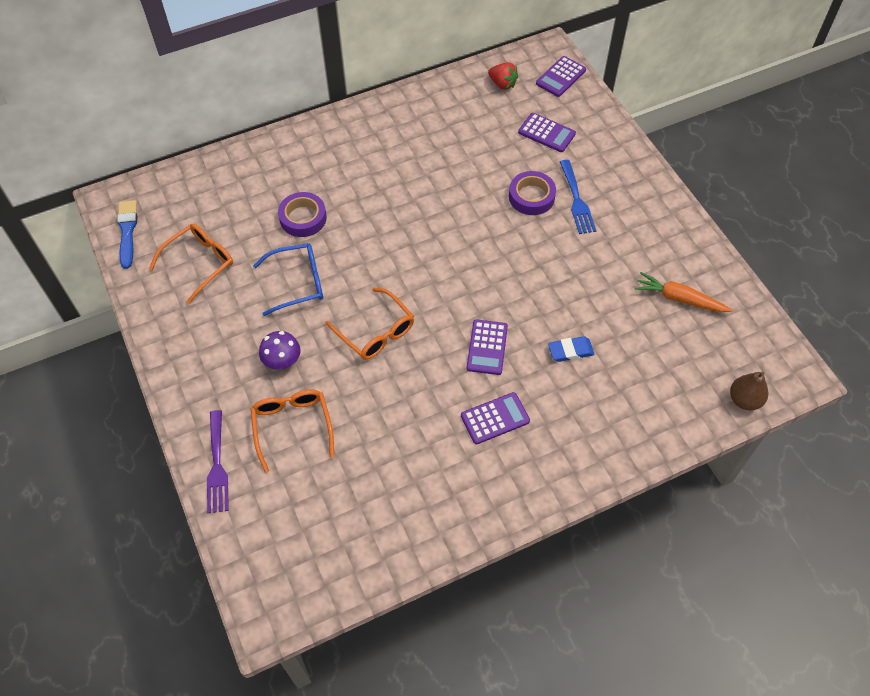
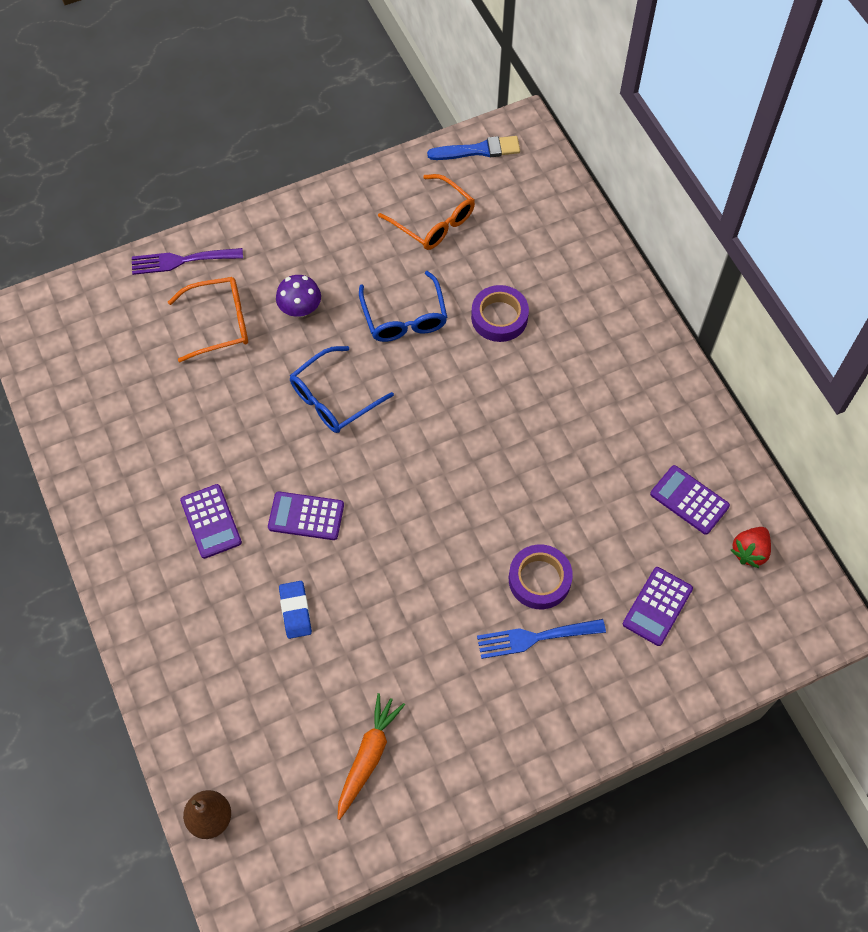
camera: 90 degrees right, 5 degrees up
orange glasses [325,288,414,360] -> blue glasses [290,346,394,433]
purple calculator [536,56,586,97] -> purple calculator moved to [650,465,730,535]

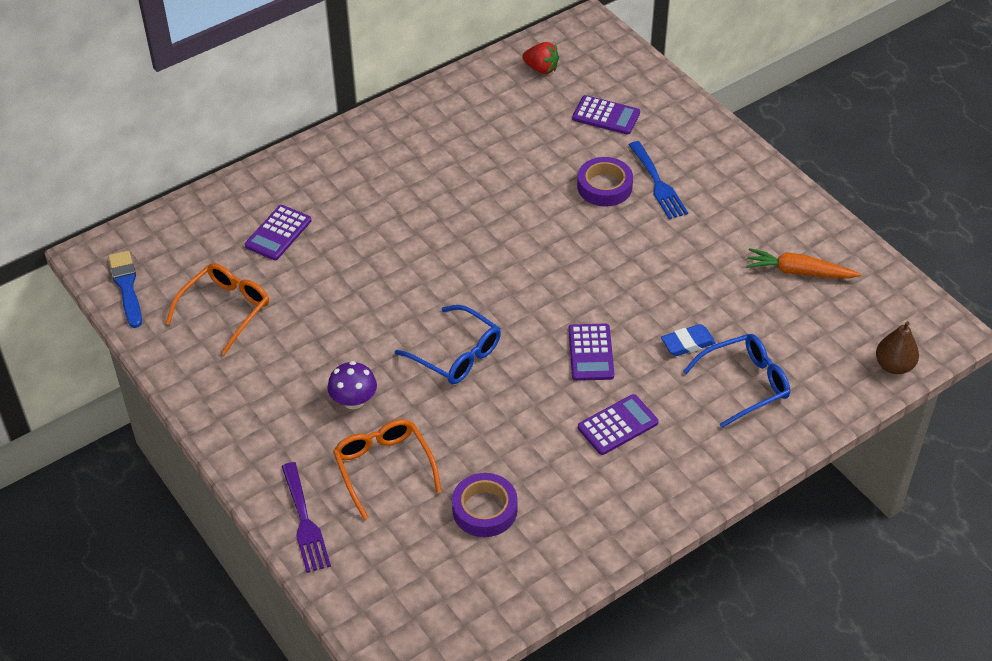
camera: 100 degrees left, 15 degrees down
blue glasses [359,271,447,342] -> blue glasses moved to [683,334,790,428]
purple tape [471,285,529,342] -> purple tape moved to [452,473,518,537]
purple calculator [650,465,730,535] -> purple calculator moved to [245,205,311,260]

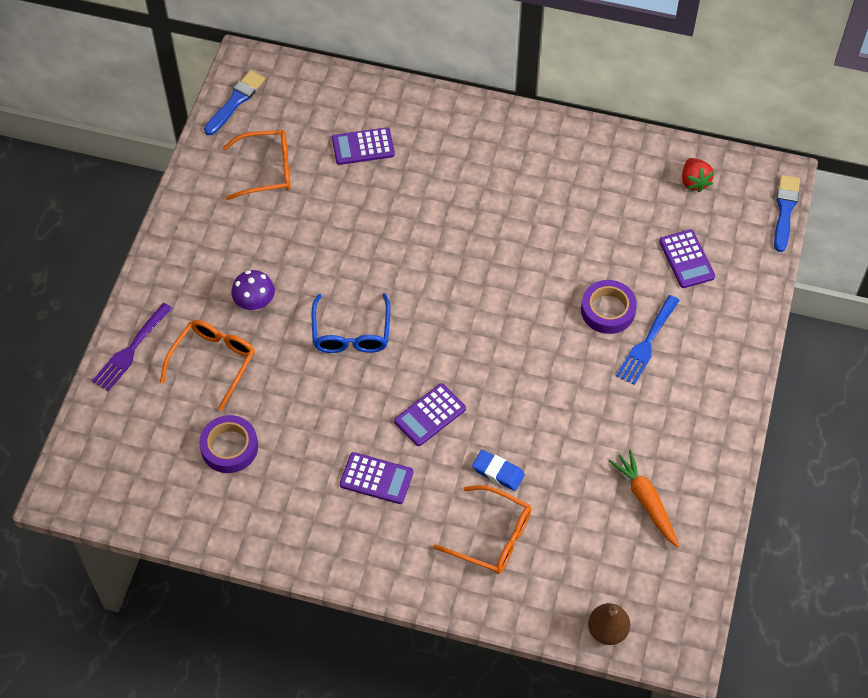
camera: 50 degrees right, 10 degrees up
blue glasses [683,334,790,428] -> orange glasses [433,485,531,574]
none -> blue brush [774,175,800,252]

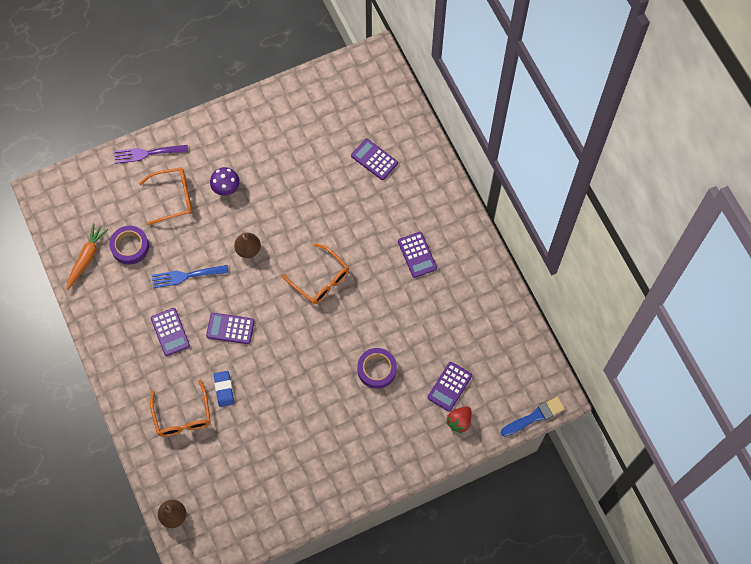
camera: 50 degrees right, 10 degrees up
blue brush [204,70,265,135] -> none
orange glasses [223,130,291,200] -> orange glasses moved to [282,243,349,304]
blue glasses [312,293,390,353] -> brown pear [234,233,261,258]
orange carrot [609,450,680,547] -> orange carrot moved to [66,223,108,290]
blue fork [616,295,680,385] -> blue fork moved to [152,265,229,288]
red strawberry [682,158,714,192] -> red strawberry moved to [446,406,471,434]
none -> purple calculator [398,232,437,278]

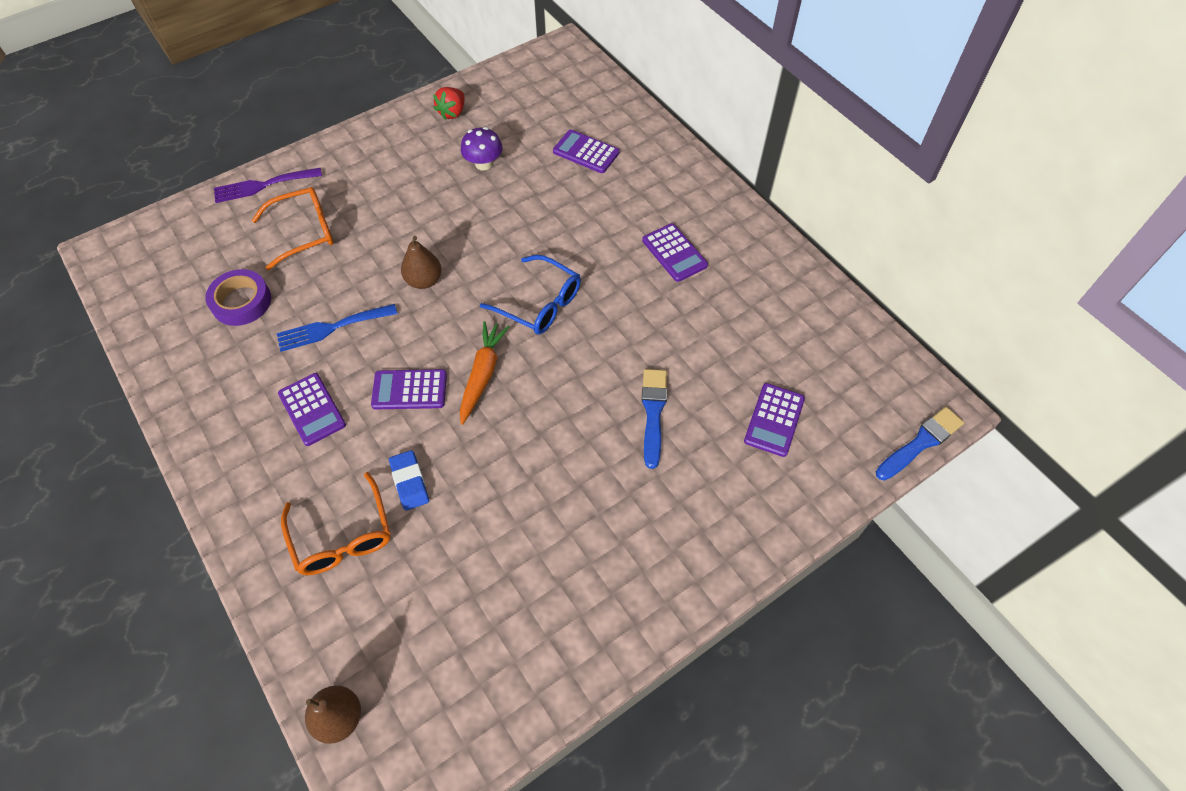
camera: 10 degrees left, 10 degrees down
orange carrot [66,223,108,290] -> orange carrot moved to [460,321,510,425]
purple mushroom [210,167,240,196] -> purple mushroom moved to [461,127,503,171]
orange glasses [282,243,349,304] -> blue glasses [480,255,581,335]
purple tape [357,348,397,389] -> blue brush [642,369,667,469]
red strawberry [446,406,471,434] -> red strawberry moved to [433,87,465,120]

